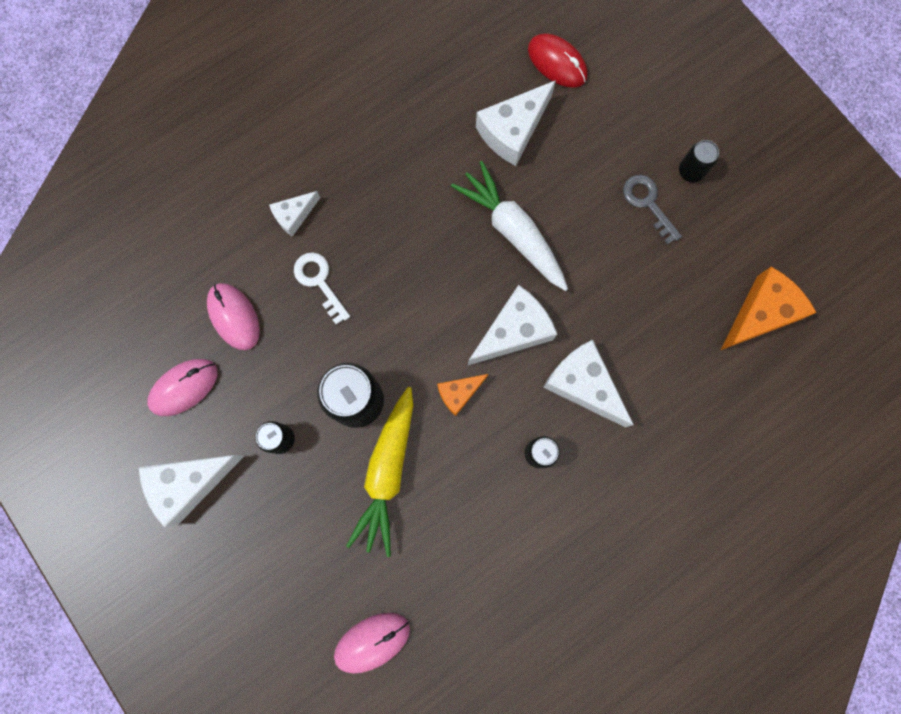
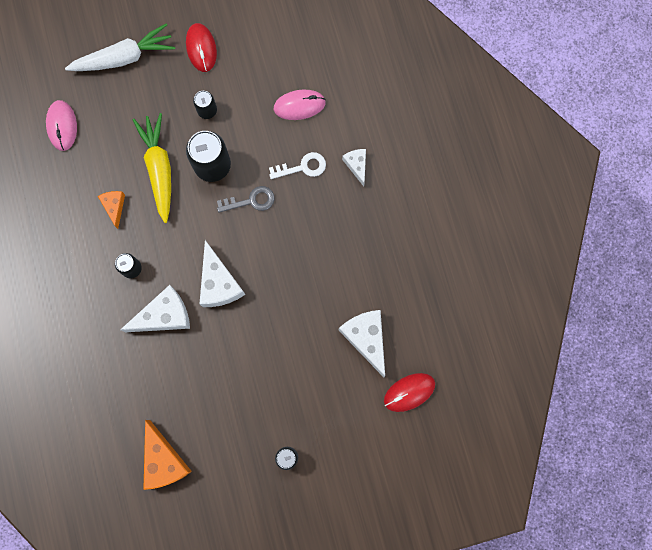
camera: 110 degrees right, 0 degrees up
white cheese [139,455,244,527] -> red mouse [186,23,217,72]
pink mouse [147,359,218,416] -> none
yellow carrot [346,387,413,557] -> yellow carrot turned 45 degrees clockwise [133,113,171,223]
orange cheese [437,374,488,416] -> orange cheese moved to [98,191,125,229]
white carrot [451,161,568,291] -> white carrot moved to [65,23,175,71]
grey key [623,175,682,245] -> grey key moved to [217,186,275,213]

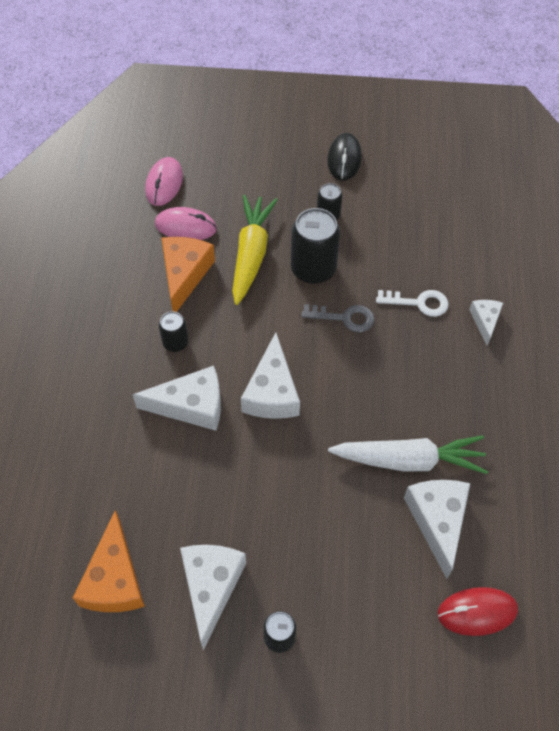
camera: 20 degrees right, 20 degrees down
white carrot [65,23,175,71] -> white carrot moved to [328,435,488,474]
orange cheese [98,191,125,229] -> orange cheese [162,237,215,312], size x1.76
red mouse [186,23,217,72] -> black mouse [327,133,362,181]
pink mouse [274,90,326,120] -> pink mouse moved to [155,207,217,240]
none -> white cheese [180,545,246,650]

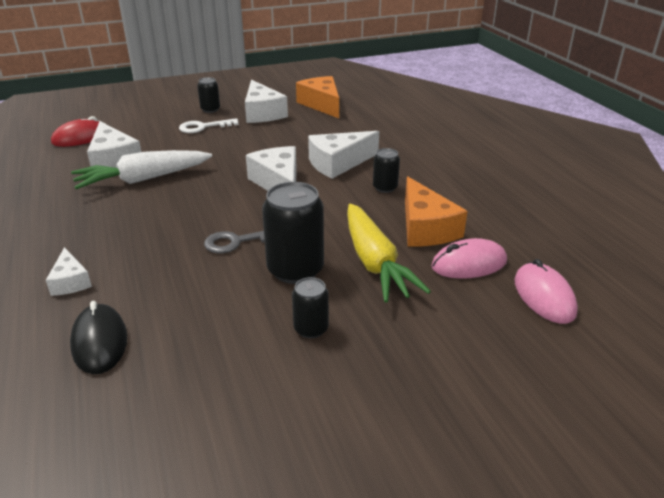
camera: 155 degrees right, 25 degrees down
black mouse [327,133,362,181] -> black mouse moved to [70,301,127,374]
white key [376,290,449,317] -> white key moved to [179,118,239,133]

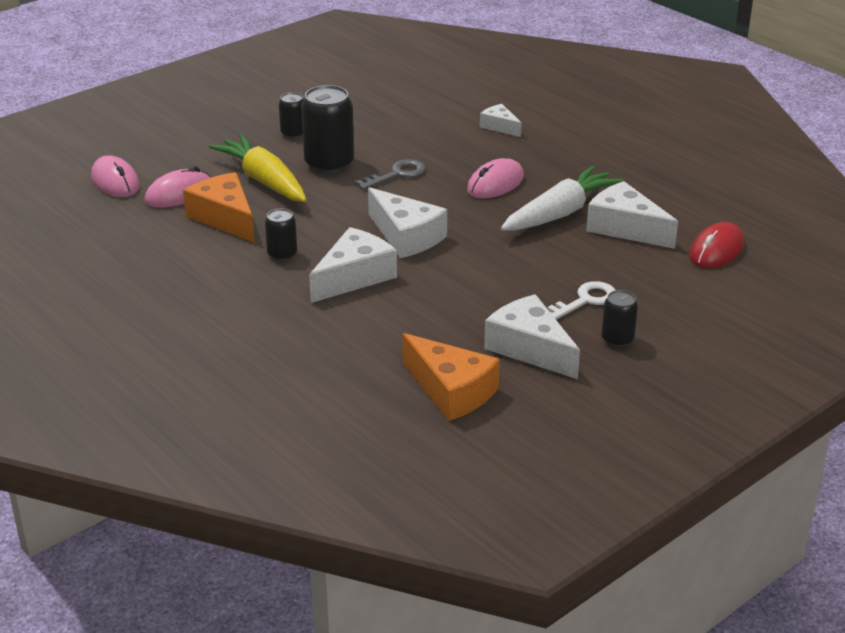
camera: 160 degrees right, 0 degrees up
black mouse [70,301,127,374] -> none
none -> pink mouse [467,158,524,198]

